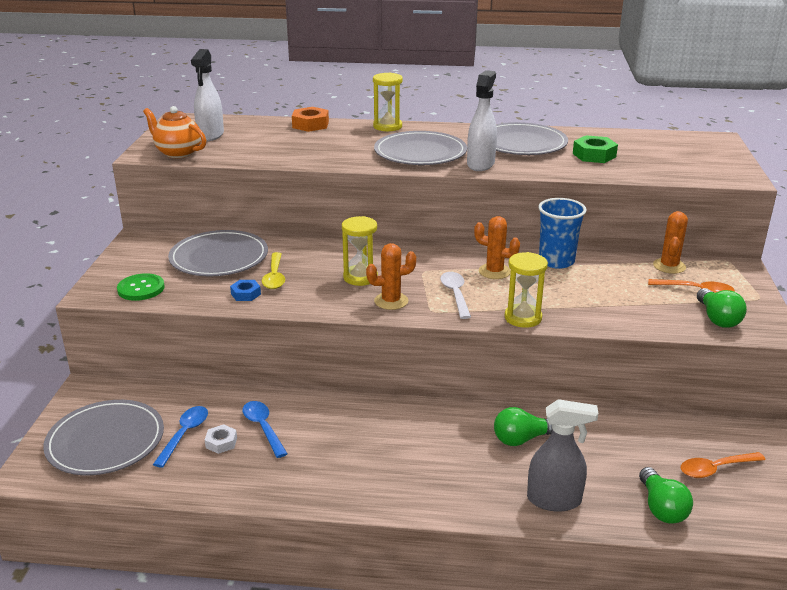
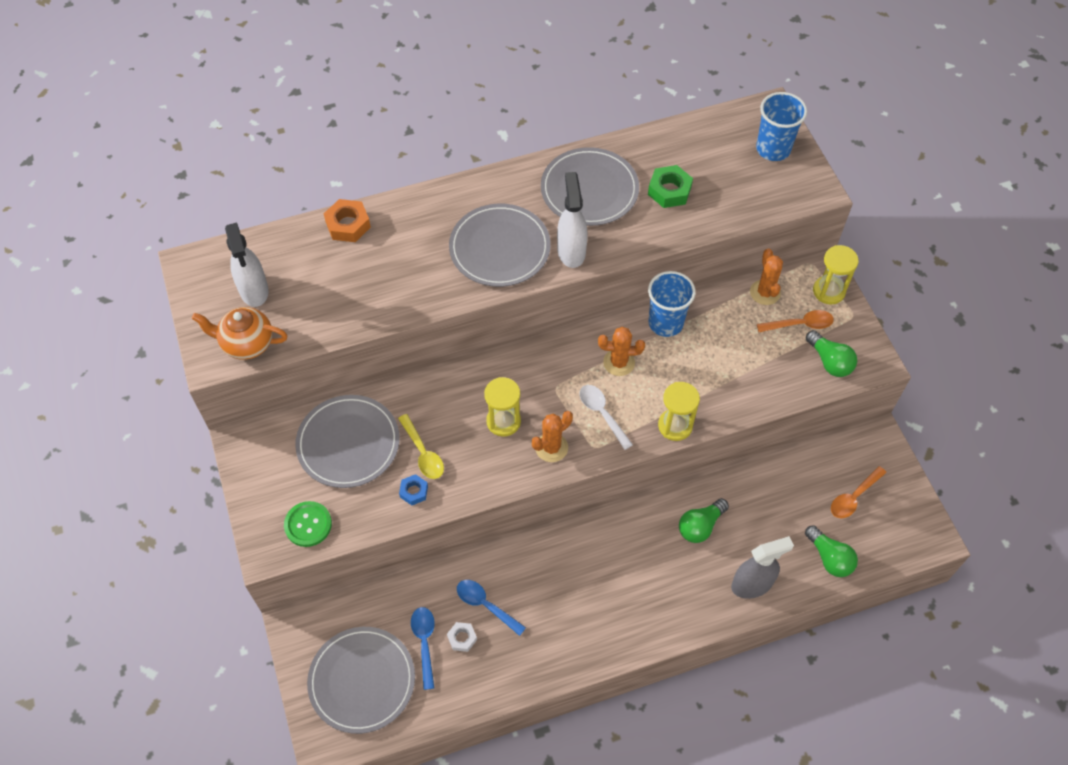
camera: 25 degrees left, 30 degrees up
yellow hourglass [373,72,403,131] -> yellow hourglass moved to [813,245,859,305]
none -> blue cup [756,92,807,161]

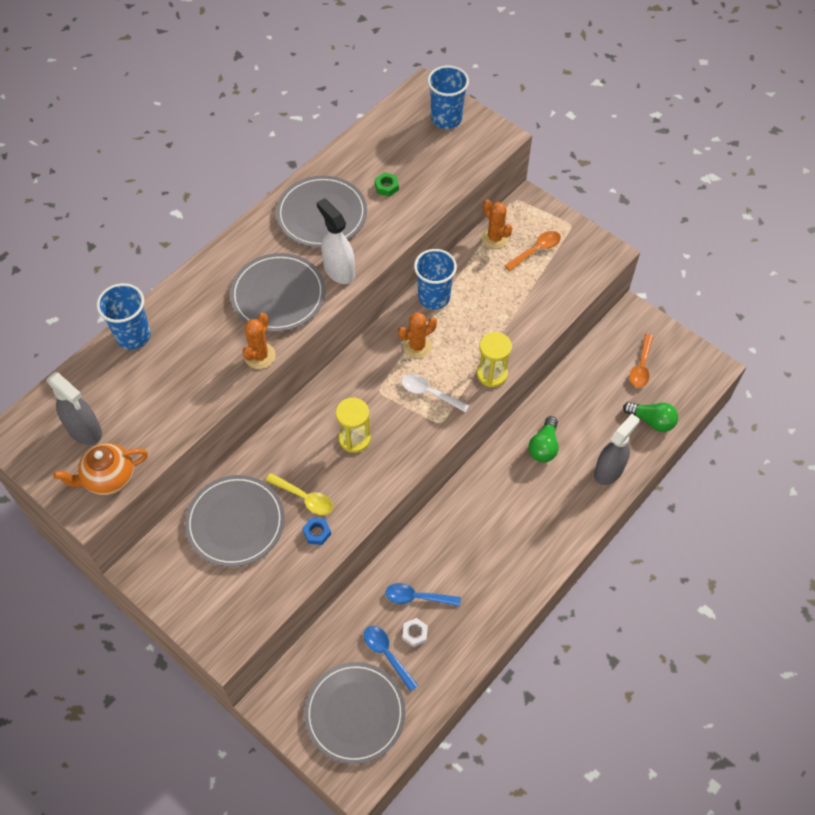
camera: 30 degrees left, 0 degrees up
white spray bottle [225,223,269,307] -> grey spray bottle [47,372,102,445]
green button [284,501,332,547] -> none
orange nut [324,199,371,242] -> blue cup [96,283,151,349]
orange cactus [532,411,573,462] -> orange cactus moved to [242,313,276,369]
green nut [648,165,693,208] -> green nut [375,172,399,197], size x0.62
green light bulb [806,330,857,377] -> none
yellow hourglass [813,245,859,305] -> none

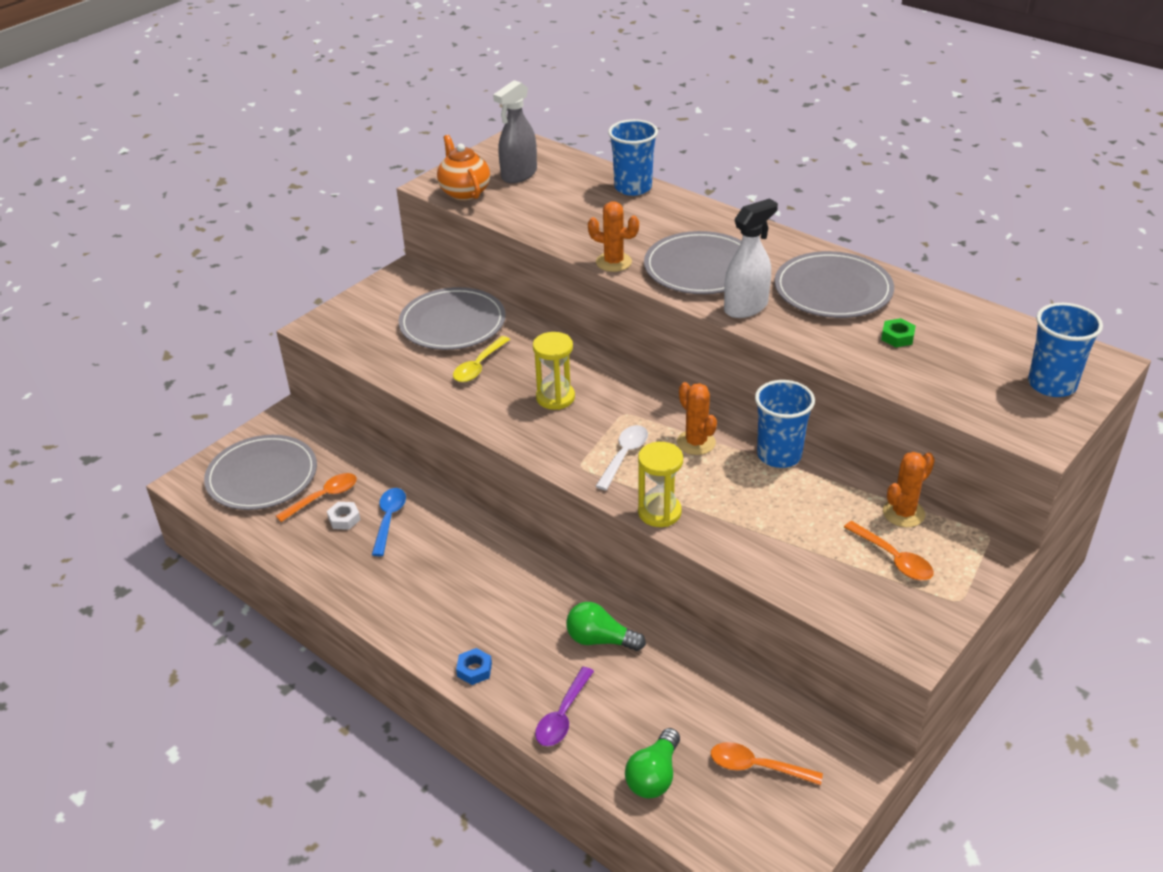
camera: 90 degrees right, 20 degrees down
blue nut [303,517,331,545] -> blue nut moved to [456,648,492,685]
blue spoon [364,626,418,692] -> orange spoon [276,473,357,522]
grey spray bottle [594,414,639,485] -> purple spoon [535,667,594,746]

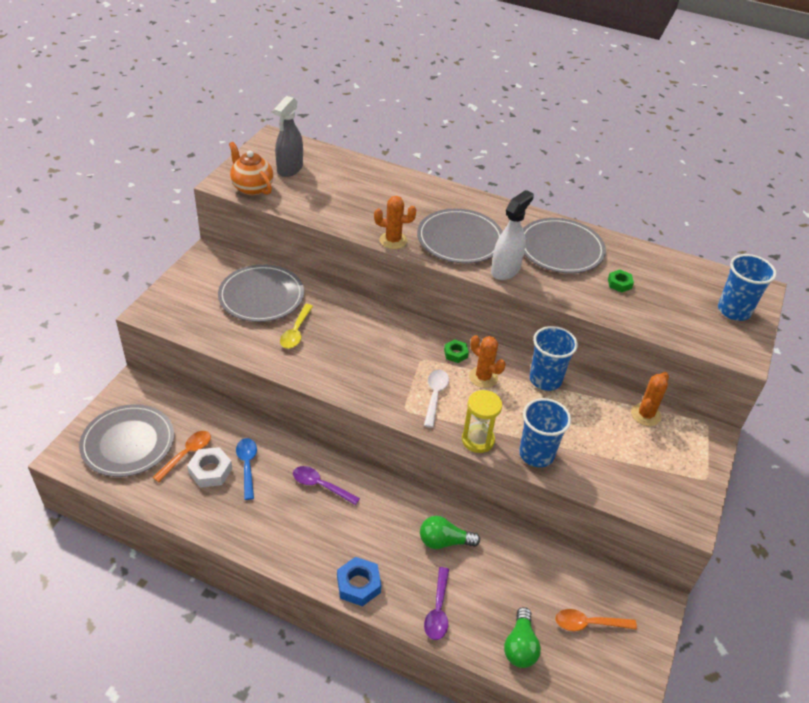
camera: 20 degrees left, 5 degrees up
white nut [327,502,360,530] -> white nut [187,447,232,488], size x1.61
blue nut [456,648,492,685] -> blue nut [337,557,381,606], size x1.61
yellow hourglass [533,332,575,410] -> none
blue cup [608,119,658,196] -> blue cup moved to [519,398,571,467]
orange spoon [844,521,934,580] -> none
none -> purple spoon [293,466,360,505]
none -> green nut [444,339,469,363]

